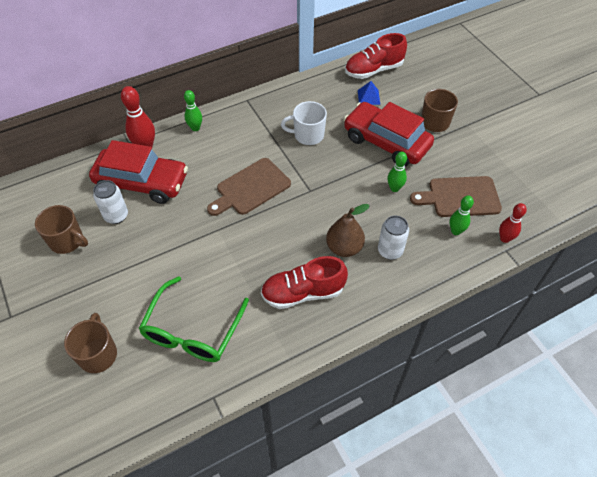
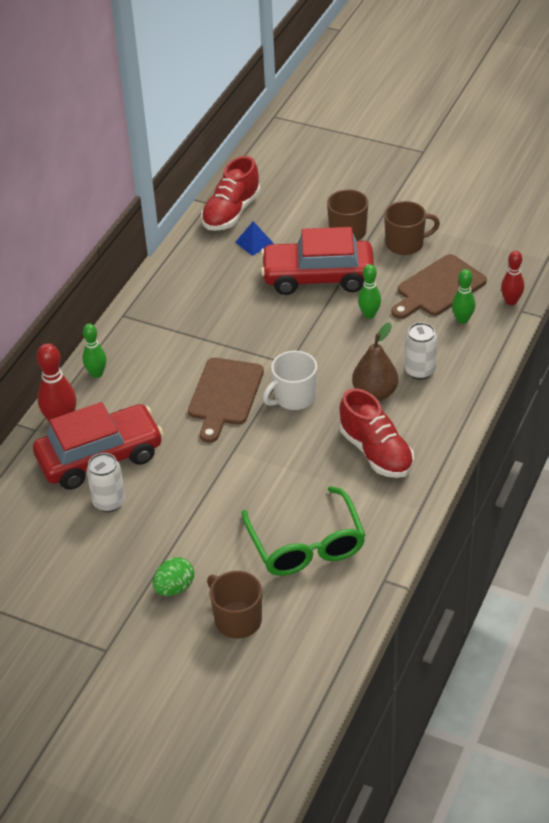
camera: 35 degrees left, 10 degrees down
brown mug [35,205,88,254] -> brown mug moved to [384,201,440,255]
red shoe [261,256,348,309] -> red shoe turned 75 degrees counterclockwise [339,388,414,478]
white mug [281,101,327,145] -> white mug moved to [263,351,317,410]
none -> green egg [153,557,194,596]

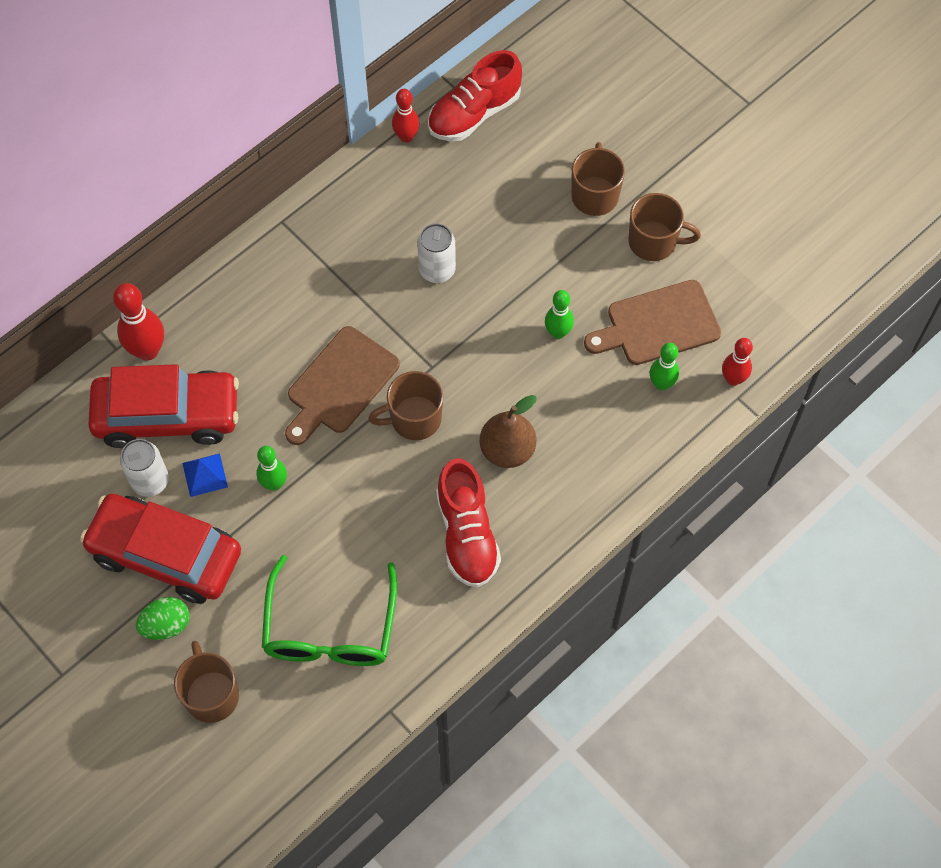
camera: 20 degrees right, 20 degrees up
green bowling pin [82,324,107,378] -> green bowling pin moved to [256,446,287,491]
blue pyramid [235,221,274,256] -> blue pyramid moved to [182,453,228,497]
red car [261,227,374,295] -> red car moved to [80,494,241,604]
white mug [263,351,317,410] -> brown mug [368,371,443,440]
white can [405,322,437,380] -> white can moved to [417,223,456,283]
none -> red bowling pin [392,89,420,143]

